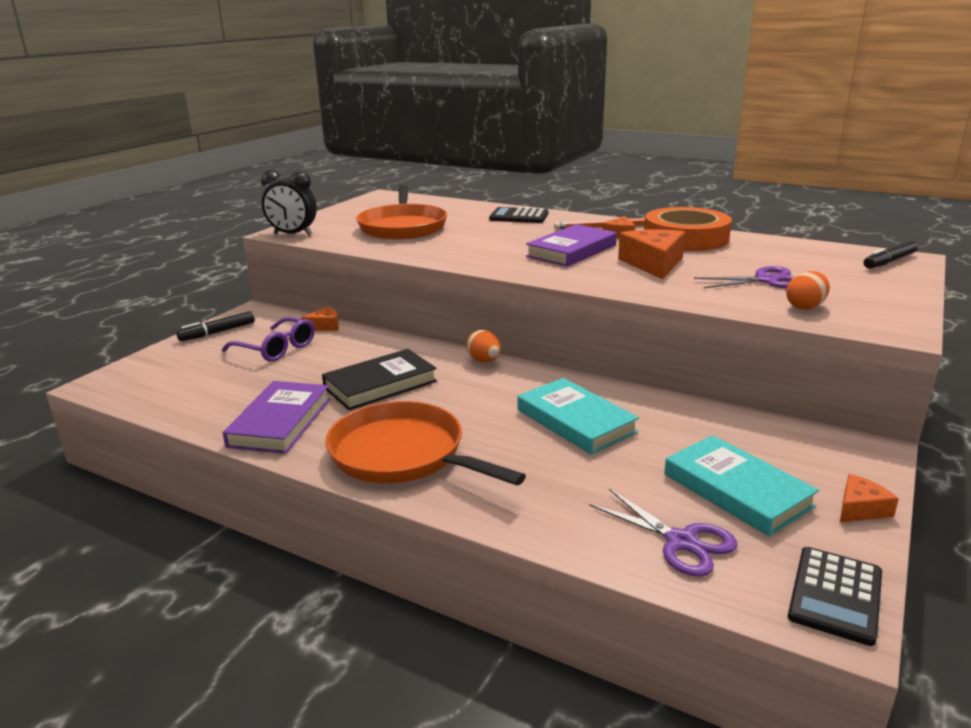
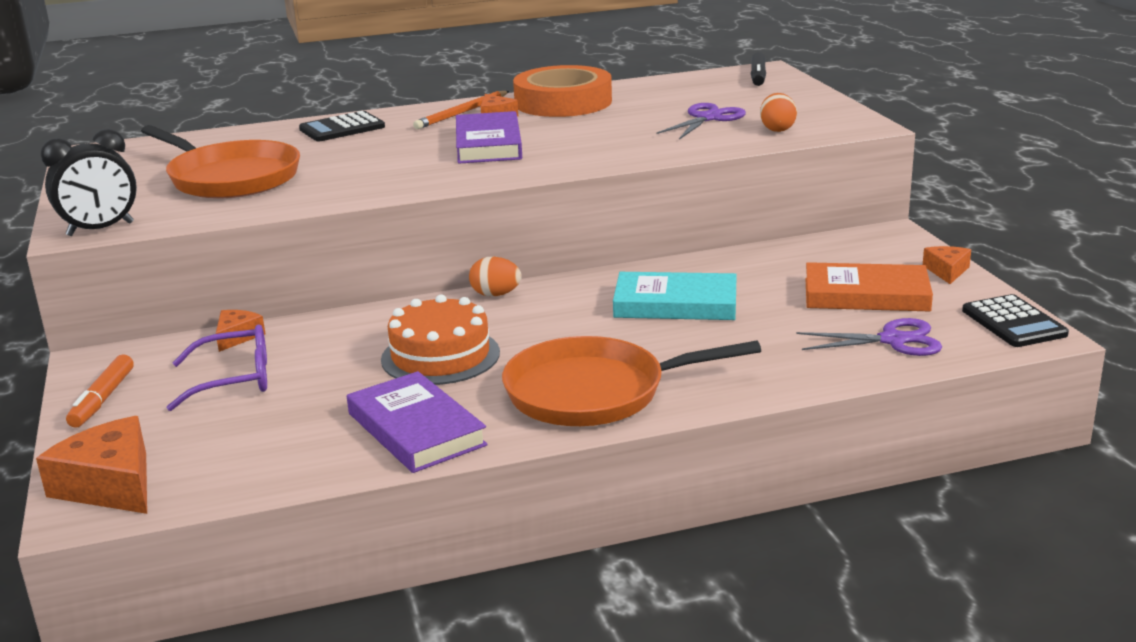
camera: 45 degrees left, 0 degrees up
black marker [176,311,255,341] -> orange marker [66,354,134,428]
black book [322,349,437,410] -> orange cake [381,295,500,385]
orange cheese [618,229,685,279] -> orange cheese moved to [36,416,147,514]
turquoise book [664,435,819,536] -> orange book [806,262,933,311]

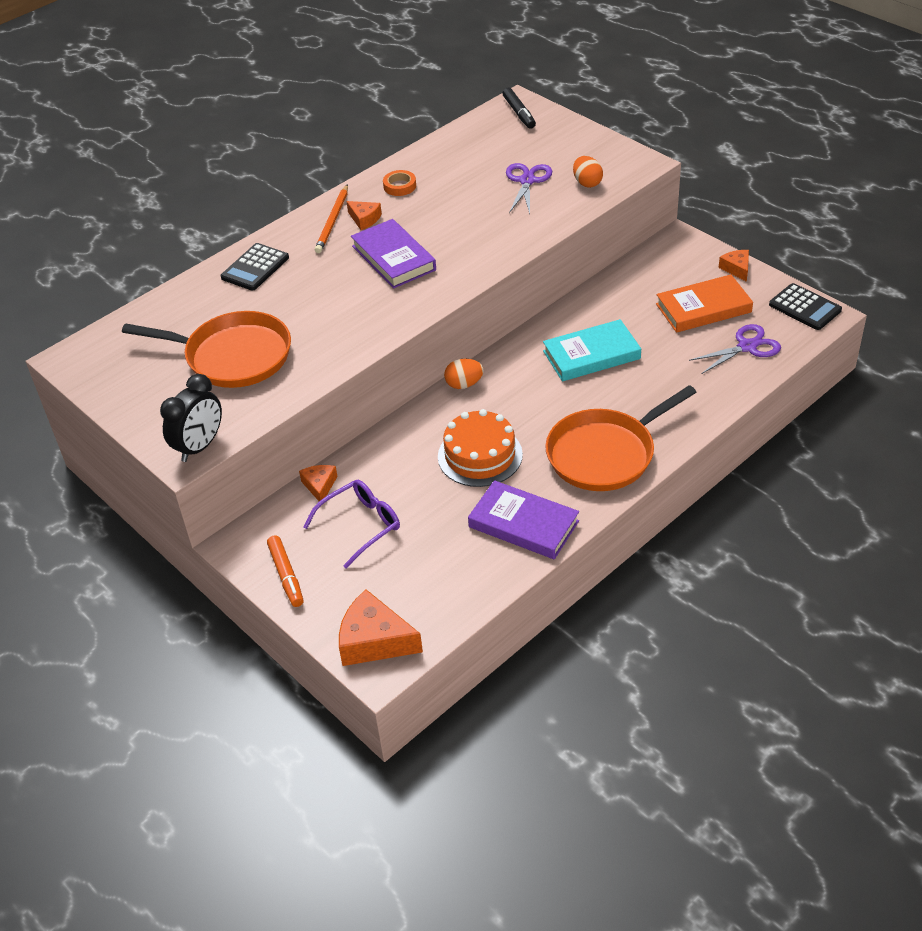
camera: 25 degrees left, 20 degrees up
orange tape [513,65,612,117] -> orange tape [383,170,416,196], size x0.41

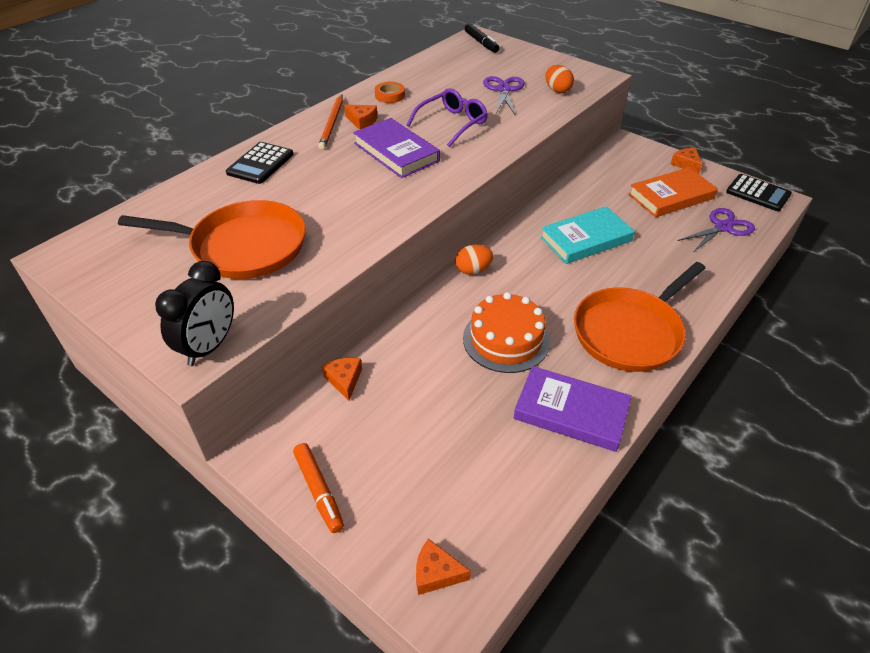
camera: 10 degrees left, 0 degrees up
purple glasses [303,480,400,568] -> purple glasses moved to [407,88,488,147]
orange cheese [339,590,423,666] -> orange cheese [416,538,471,595], size x0.55

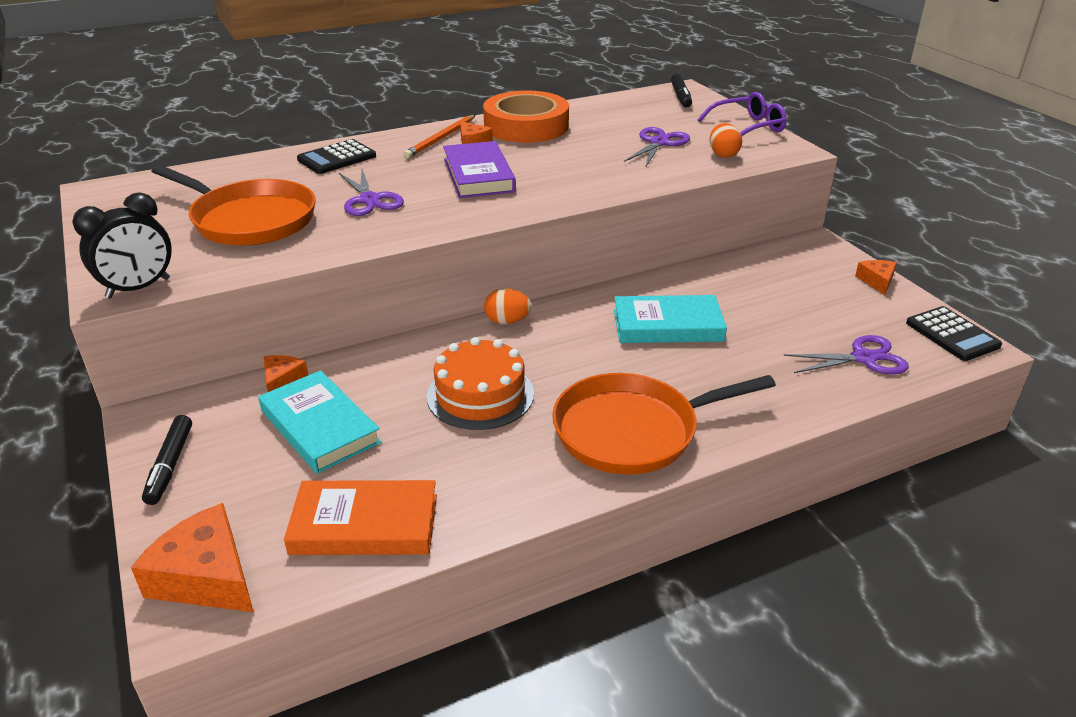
camera: 25 degrees right, 10 degrees down
orange marker [293,443,344,533] -> black marker [142,415,192,505]
orange tape [375,82,405,103] -> orange tape [483,90,569,143], size x2.43
purple glasses [407,88,488,147] -> purple glasses moved to [697,92,787,136]
orange cheese [416,538,471,595] -> orange cheese [131,503,254,612], size x1.81
purple book [514,366,632,452] -> none
orange book [628,167,718,217] -> orange book moved to [284,480,437,555]
none -> turquoise book [258,370,381,474]
none -> purple scissors [339,169,404,216]

